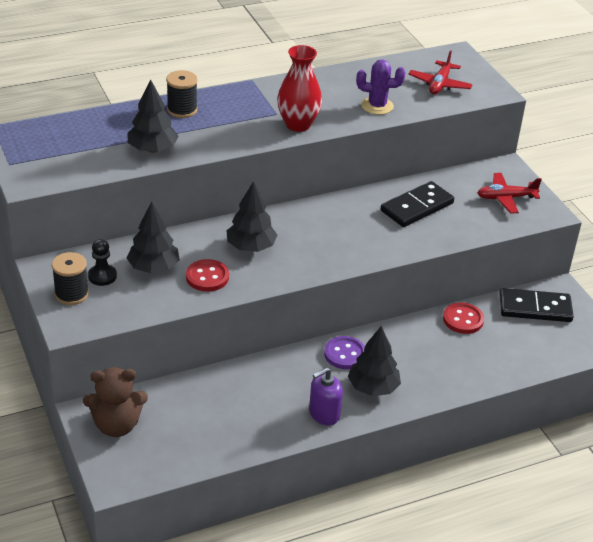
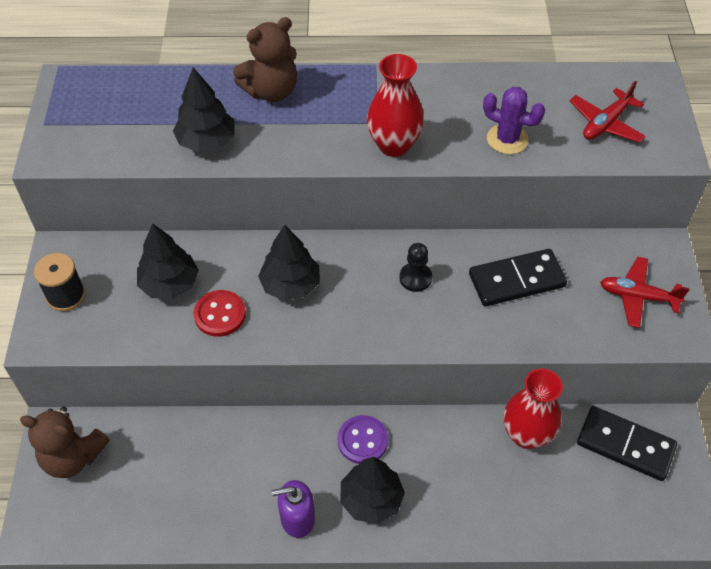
camera: 25 degrees right, 15 degrees up
black pawn [88,239,117,286] -> black pawn moved to [399,243,432,292]
black spool [166,70,198,118] -> brown teddy bear [233,17,297,102]
red button [443,302,484,334] -> red vase [504,368,563,449]

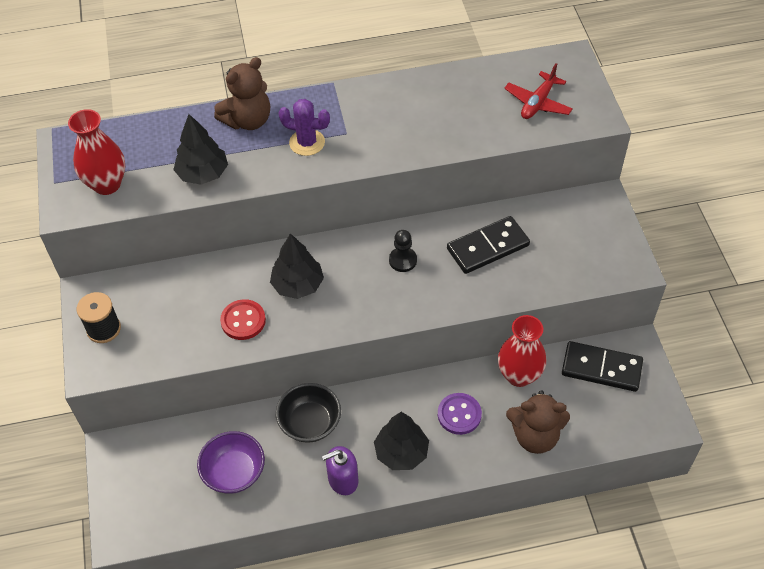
camera: 10 degrees left, 0 degrees up
brown teddy bear [20,407,110,478] -> brown teddy bear moved to [506,390,570,454]
black tree [137,223,199,299] -> none
purple button [338,415,388,464] -> purple button moved to [438,393,482,435]
red vase [367,54,424,157] -> red vase moved to [68,109,125,195]
purple cactus [483,87,545,154] -> purple cactus moved to [278,99,330,156]
red plane [600,257,690,328] -> none
none -> purple bowl [197,431,265,494]
none -> black bowl [276,383,341,443]

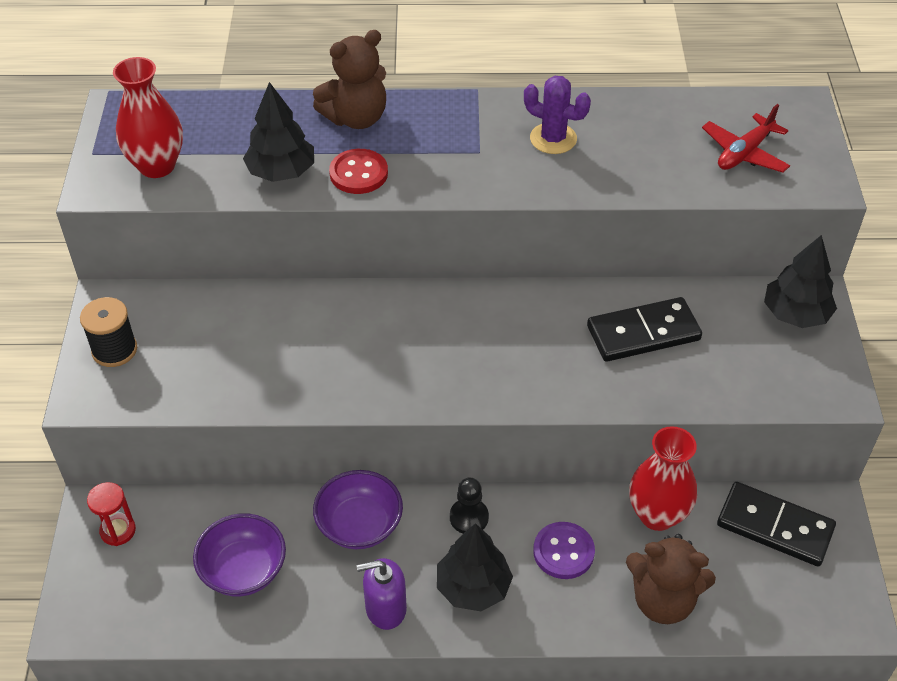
camera: 10 degrees right, 5 degrees down
red button [220,299,266,340] -> red button moved to [329,149,388,194]
black tree [270,233,324,299] -> black tree moved to [764,235,837,328]
black bowl [276,383,341,443] -> purple bowl [313,470,403,549]
purple cactus [278,99,330,156] -> purple cactus moved to [524,76,591,154]
black pawn [389,230,417,272] -> black pawn moved to [450,478,489,533]
none -> red hourglass [87,482,136,546]

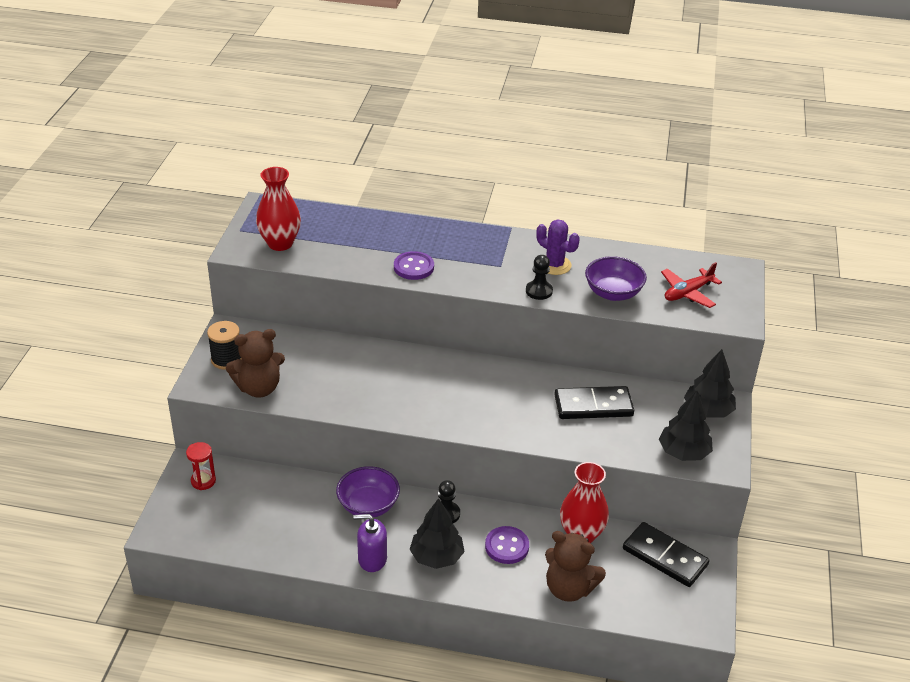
camera: 10 degrees right, 10 degrees down
purple bowl [193,513,286,596] -> purple bowl moved to [585,256,647,301]
black tree [243,82,314,182] -> black tree moved to [659,390,713,461]
brown teddy bear [313,30,386,129] -> brown teddy bear moved to [226,329,285,398]
red button [329,149,388,194] -> purple button [394,251,434,280]
none -> black pawn [526,255,553,300]

